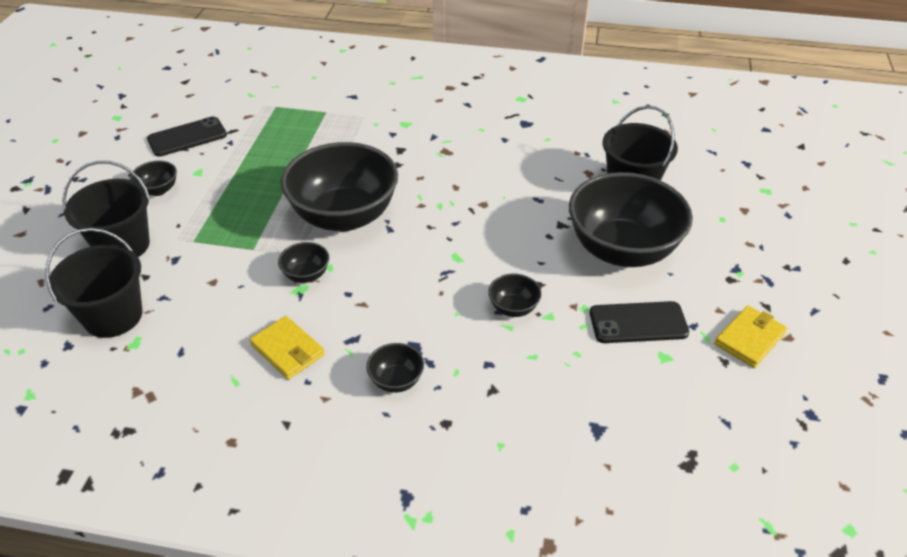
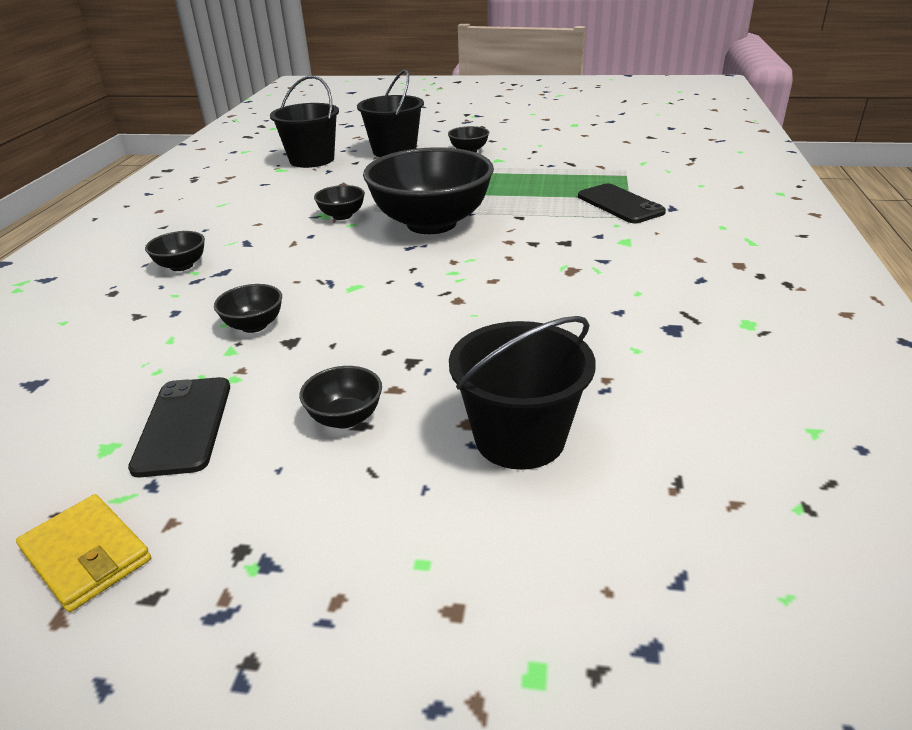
camera: 90 degrees right, 10 degrees down
black phone [147,116,227,157] -> black phone moved to [578,183,666,223]
yellow wallet [250,316,325,380] -> none
black bowl [569,172,693,267] -> black bowl [299,366,382,428], size x0.41

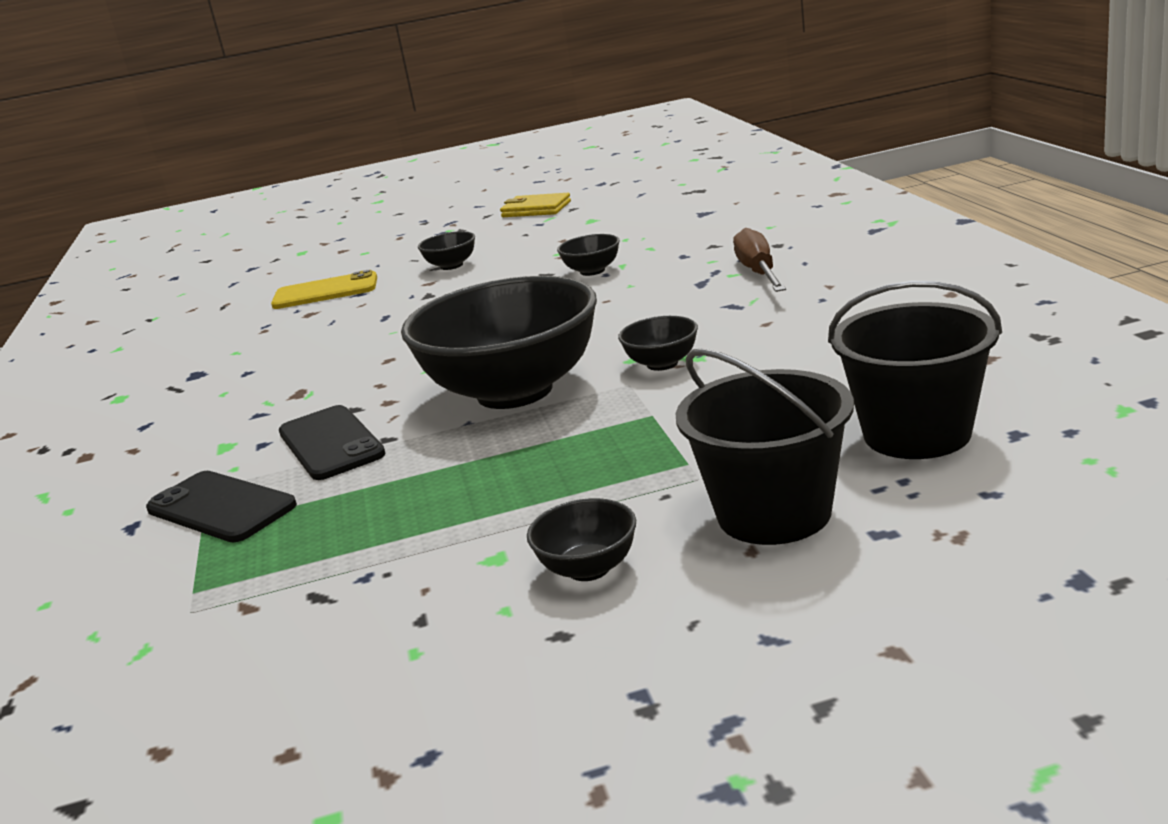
camera: 160 degrees right, 10 degrees down
black phone [128,377,230,477] -> black phone moved to [279,405,386,480]
black bowl [145,231,205,271] -> brown screwdriver [733,228,786,292]
black bucket [449,316,596,470] -> yellow phone [271,270,377,309]

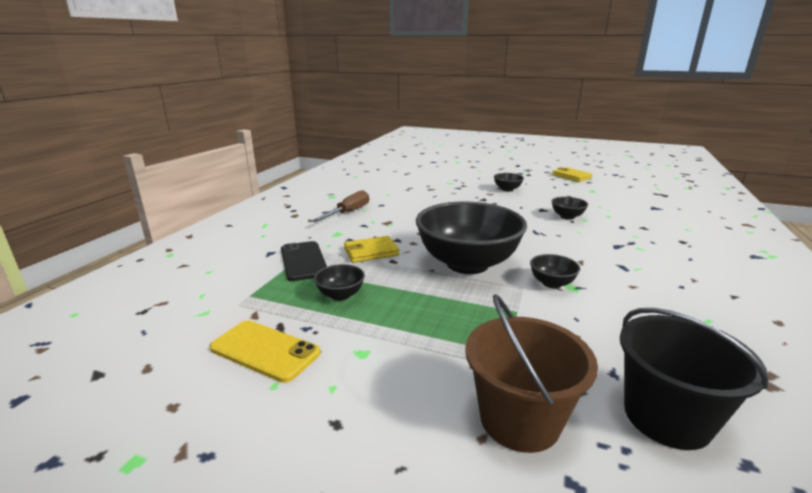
camera: 30 degrees right, 0 degrees up
yellow phone [271,270,377,309] -> yellow phone moved to [210,320,321,383]
black phone [279,405,386,480] -> yellow wallet [344,236,399,263]
black bowl [527,498,636,581] -> black bowl moved to [314,264,365,301]
black bucket [676,348,854,545] -> brown bucket [465,294,598,453]
brown screwdriver [733,228,786,292] -> brown screwdriver moved to [312,190,369,222]

